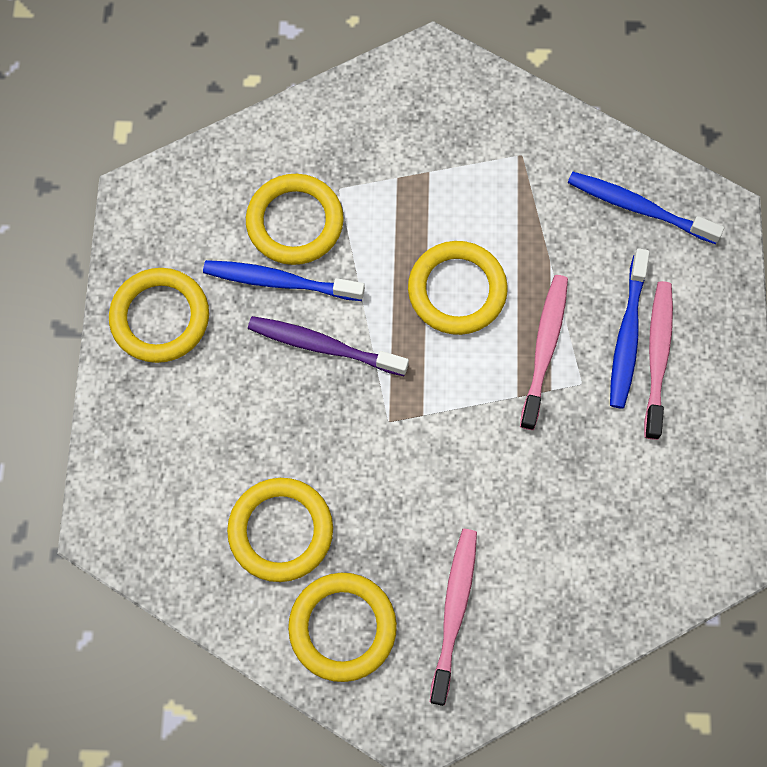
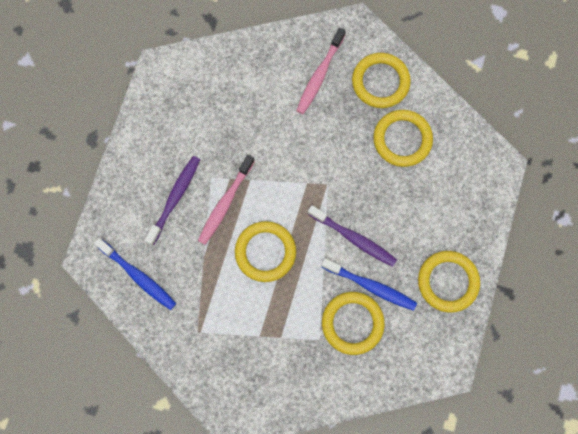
camera: 165 degrees left, 5 degrees up
blue toothbrush [610,248,650,409] -> purple toothbrush [145,156,200,246]
pink toothbrush [644,281,673,440] -> none

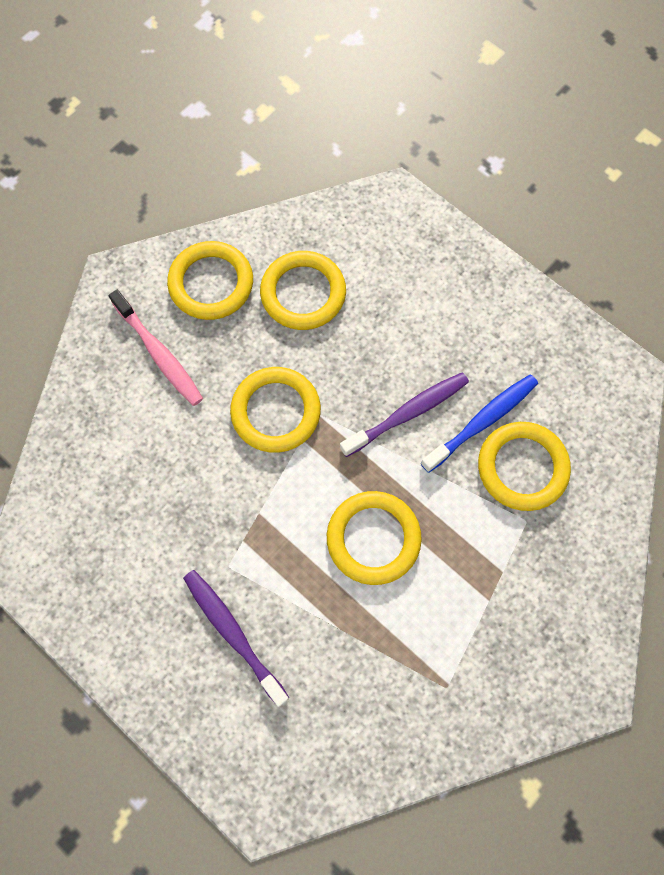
camera: 65 degrees left, 5 degrees down
blue toothbrush [94,238,176,310] -> none
pink toothbrush [198,155,255,245] -> none
yellow ring [418,251,480,313] -> yellow ring moved to [230,367,321,453]

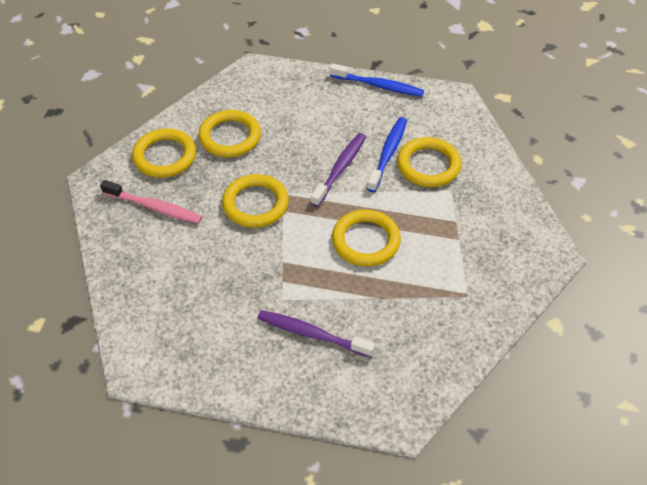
camera: 30 degrees left, 20 degrees down
none -> blue toothbrush [330,64,424,97]

